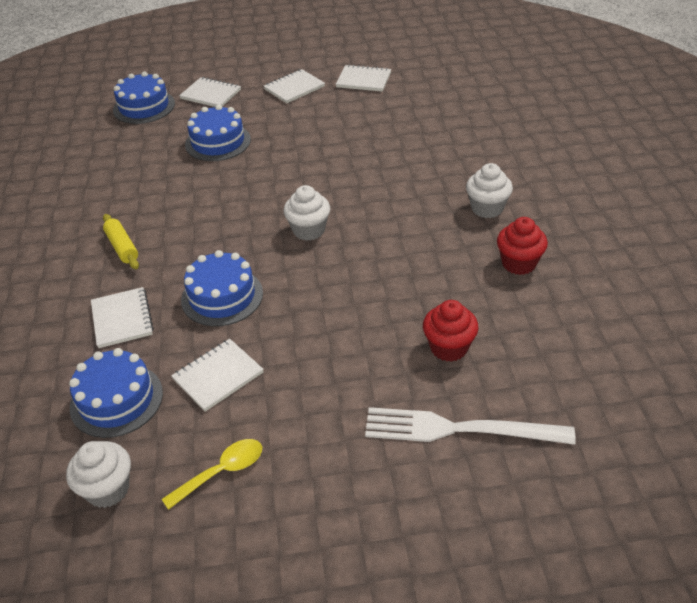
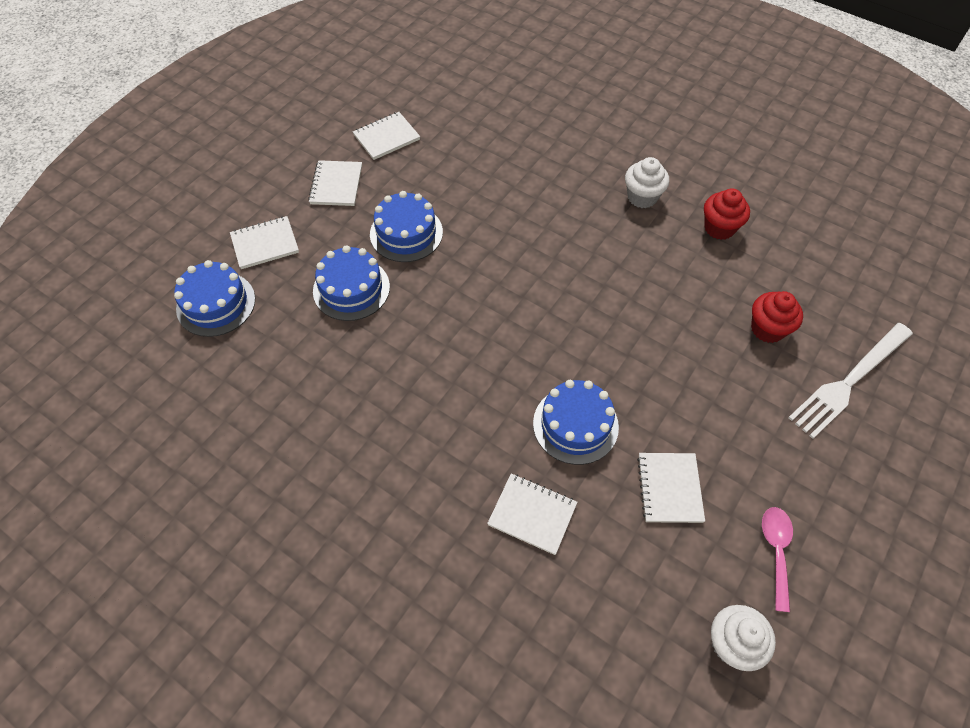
camera: 50 degrees left, 15 degrees up
blue cake [69,348,163,438] -> blue cake moved to [370,191,443,262]
yellow rolling pin [103,214,139,269] -> none
yellow spoon [162,439,262,510] -> pink spoon [762,507,793,612]
white cupcake [284,185,330,241] -> none

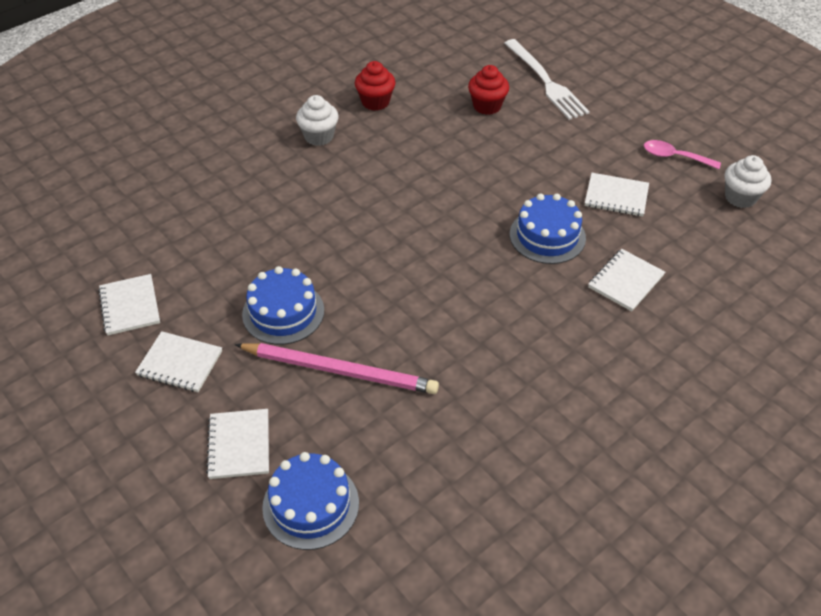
camera: 75 degrees left, 10 degrees down
blue cake [313,245,390,321] -> pink pencil [235,343,439,394]

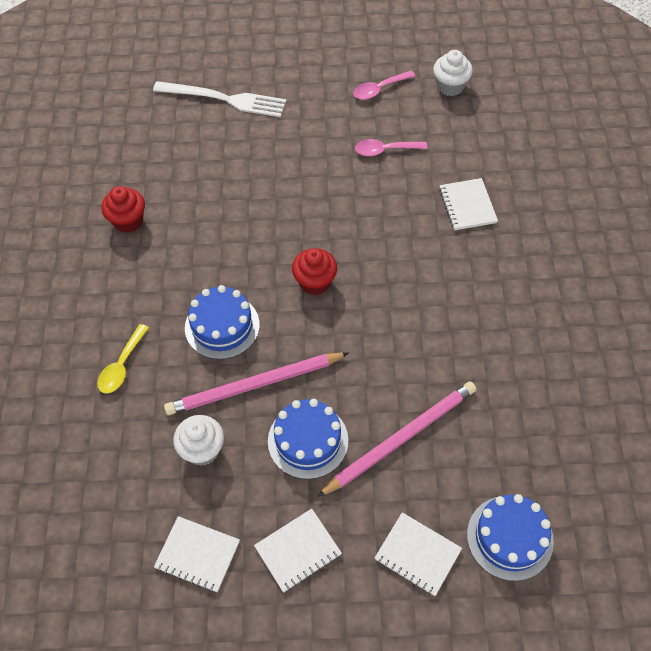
camera: 50 degrees left, 10 degrees up
white cupcake [296,95,339,146] -> white cupcake moved to [173,415,224,466]
red cupcake [468,65,509,115] -> red cupcake moved to [292,248,337,295]
blue cake [510,194,586,264] -> blue cake moved to [185,285,260,360]
white notebook [585,173,649,217] -> pink spoon [355,139,428,156]
none -> yellow spoon [97,324,149,393]
none -> pink pencil [164,352,349,415]

